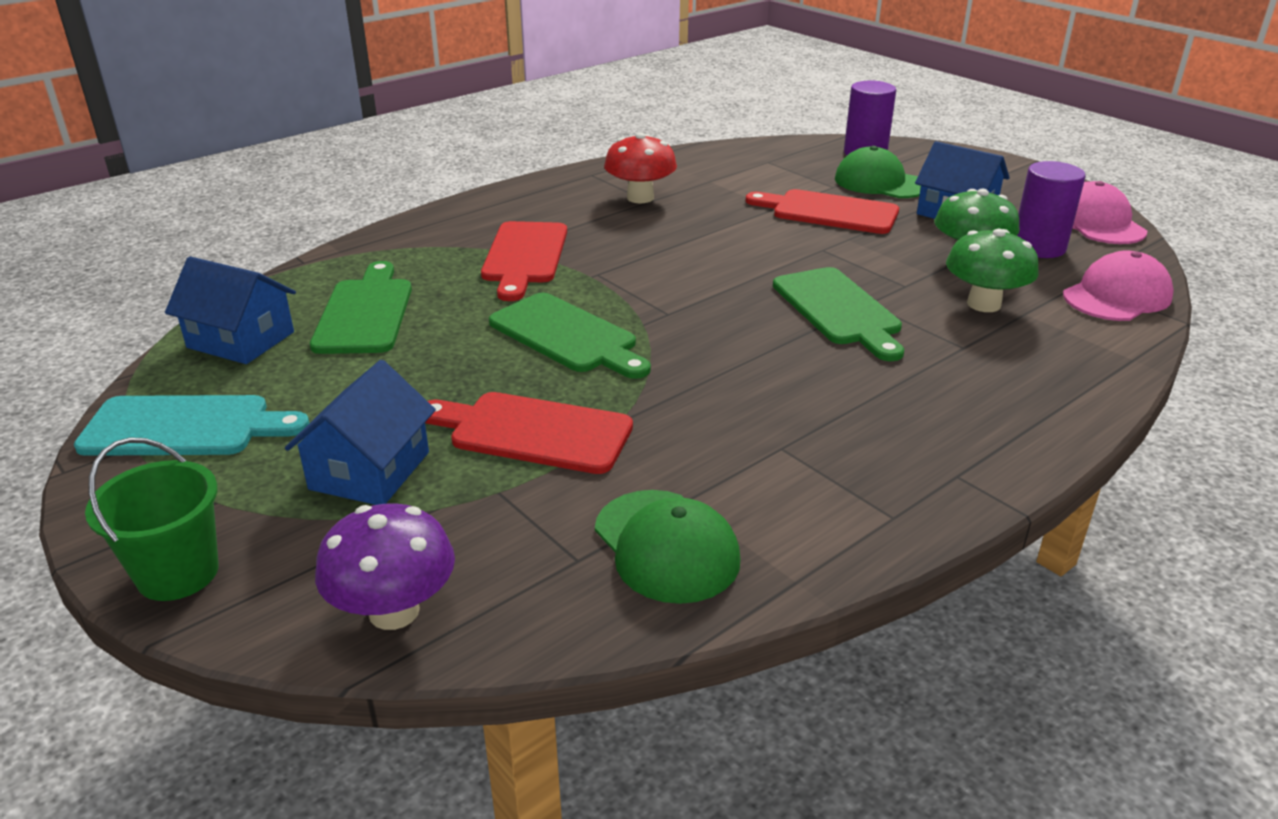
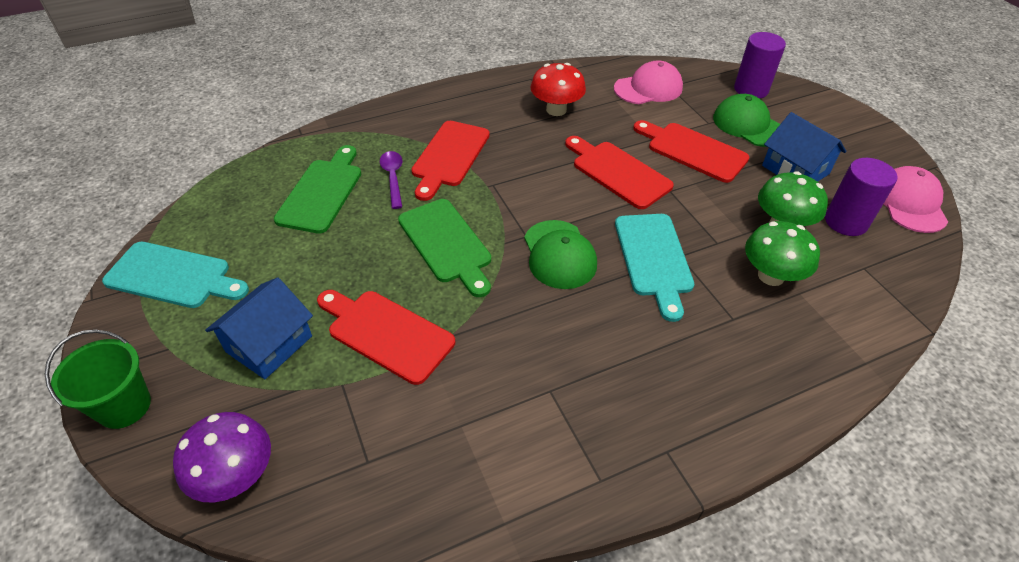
camera: 15 degrees right, 15 degrees up
blue house [165,257,296,364] -> none
green cap [595,490,740,604] -> green cap moved to [524,220,597,289]
green cutting board [773,267,904,361] -> turquoise cutting board [615,214,695,322]
pink cap [1063,251,1174,321] -> pink cap moved to [614,60,683,104]
none -> purple spoon [380,151,402,209]
none -> red cutting board [565,136,674,209]

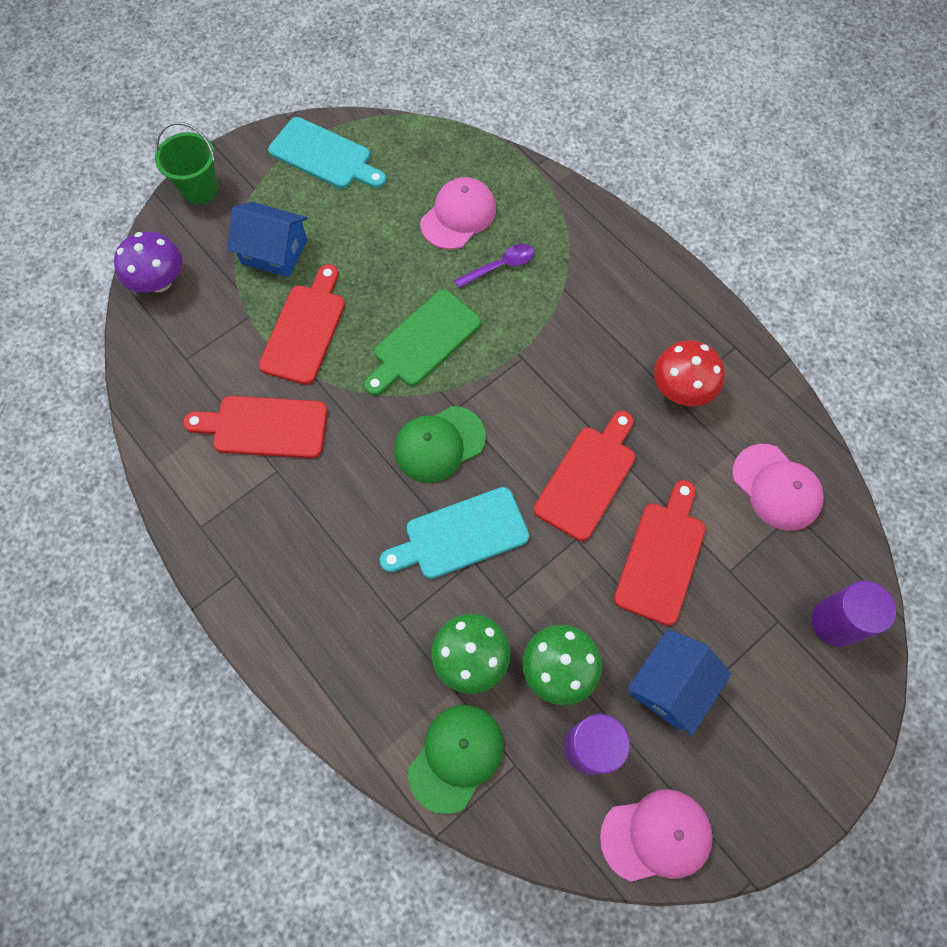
camera: 75 degrees right, 20 degrees up
turquoise cutting board [102,242,249,308] -> turquoise cutting board turned 60 degrees counterclockwise [268,117,386,189]
green cutting board [274,145,361,234] -> pink cap [421,177,496,249]
red cutting board [411,121,490,201] -> red cutting board moved to [183,396,328,458]
green cap [713,94,780,147] -> green cap moved to [408,705,504,814]

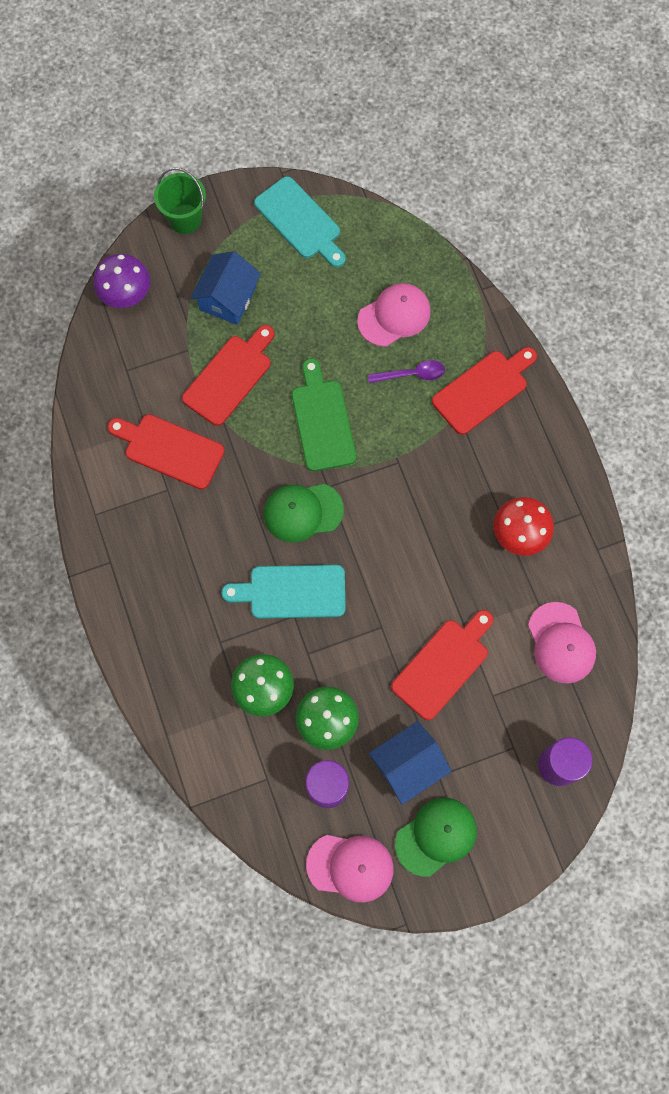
camera: 20 degrees right, 5 degrees up
blue house [227,202,307,277] -> blue house turned 75 degrees clockwise [190,251,261,325]
green cutting board [364,290,481,396] -> green cutting board turned 105 degrees clockwise [292,358,356,471]
green cap [408,705,504,814] -> green cap moved to [395,798,477,877]
red cutting board [534,411,636,541] -> red cutting board moved to [432,347,537,435]

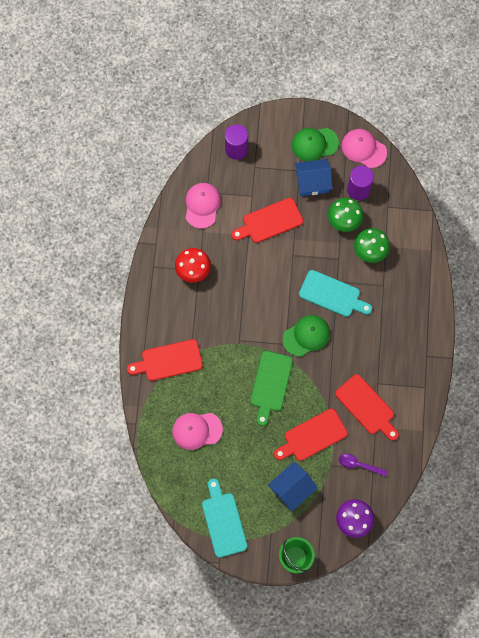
camera: 155 degrees left, 0 degrees up
green cap [264,484,344,543] -> green cap turned 45 degrees counterclockwise [283,315,330,357]
purple spoon [368,360,445,383] -> purple spoon moved to [339,454,388,476]

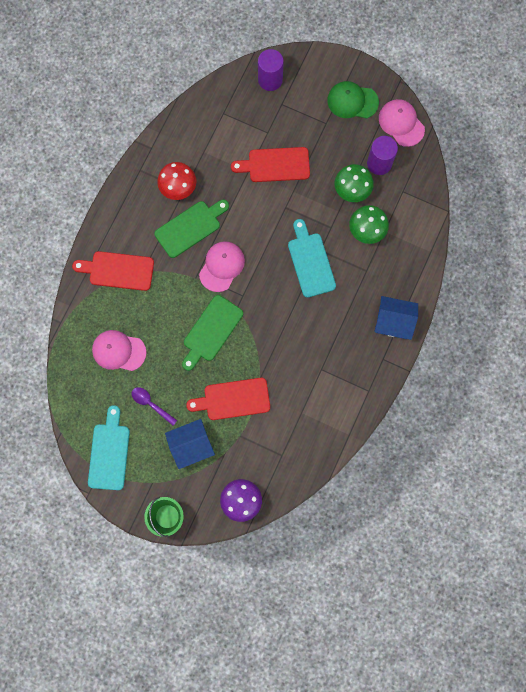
camera: 20 degrees right, 5 degrees up
pink cap [186,183,221,228] -> pink cap moved to [199,241,245,292]
green cap [283,315,330,357] -> none
blue house [295,159,332,196] -> blue house moved to [374,296,418,340]
turquoise cutting board [299,270,372,317] -> turquoise cutting board turned 150 degrees counterclockwise [288,219,336,298]
red cutting board [335,374,399,441] -> none
purple spoon [339,454,388,476] -> purple spoon moved to [132,387,177,426]
none -> green cutting board [154,200,229,258]

